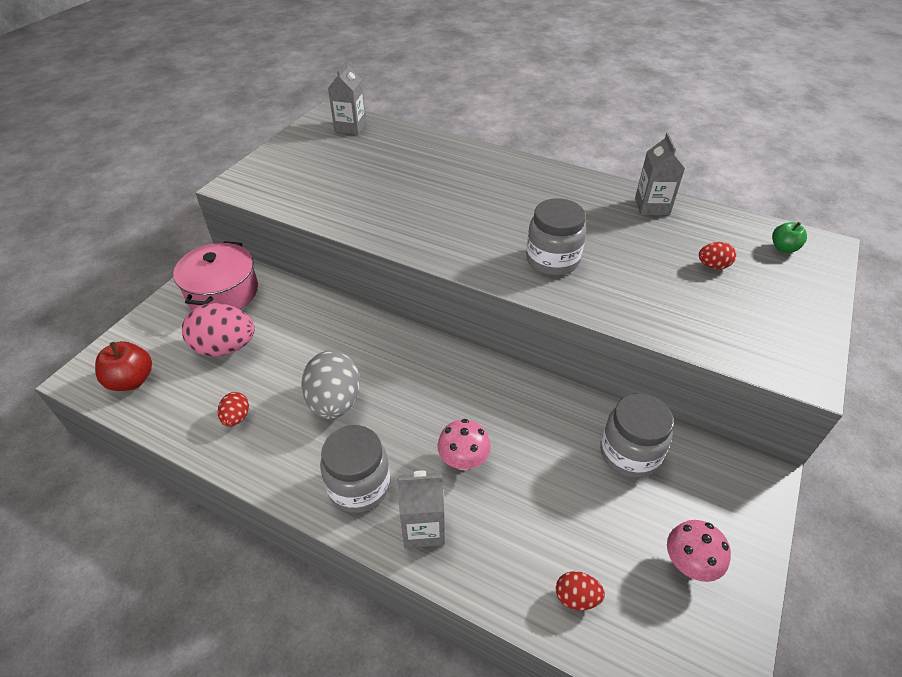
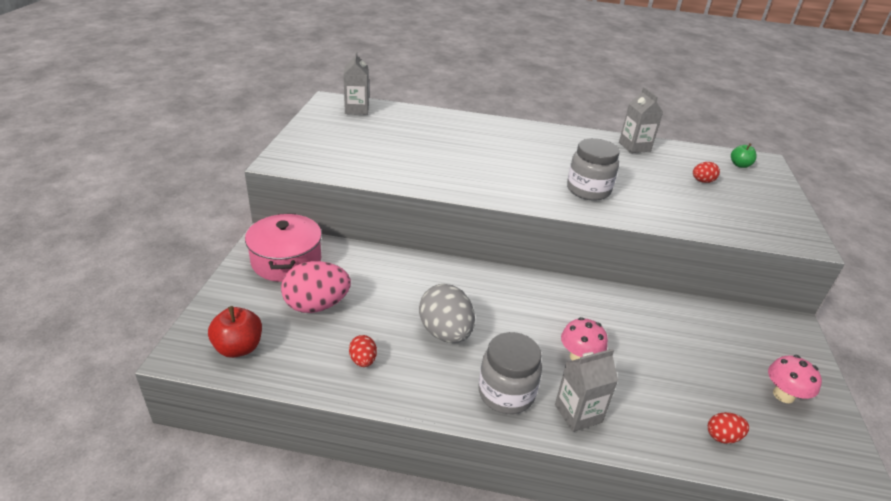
camera: 20 degrees left, 10 degrees down
grey jar [600,393,674,478] -> none

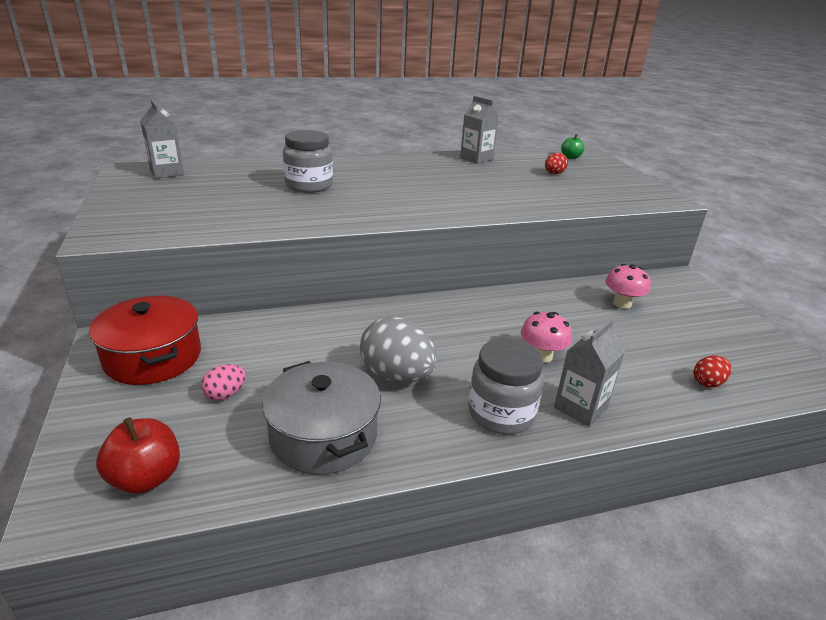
camera: 25 degrees left, 5 degrees down
pink pot [245,213,322,282] -> red pot [89,296,201,385]
pink egg [281,261,351,313] -> pink egg [201,364,246,400], size x0.50
red egg [349,335,377,367] -> grey pot [262,361,381,475]
grey jar [567,138,620,201] -> grey jar moved to [283,130,333,193]
pink mushroom [768,355,822,403] -> pink mushroom moved to [605,264,651,309]

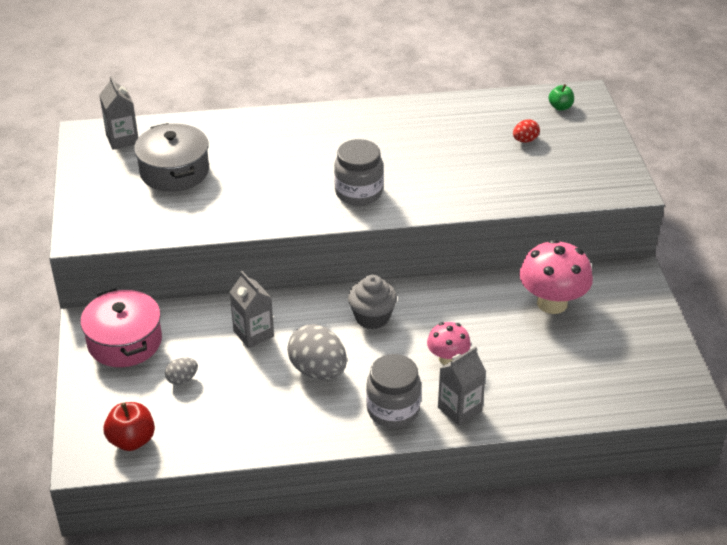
camera: 10 degrees right, 10 degrees up
red pot [89,296,201,385] -> pink pot [80,288,162,367]
pink egg [201,364,246,400] -> grey egg [165,357,198,385]
grey pot [262,361,381,475] -> grey pot moved to [134,123,209,192]
grey jar [283,130,333,193] -> grey jar moved to [334,139,384,206]
grey carton [460,96,499,164] -> grey carton moved to [230,271,274,348]
pink mushroom [605,264,651,309] -> pink mushroom [519,239,593,314], size x1.73
red egg [694,356,732,388] -> none
none -> grey cupcake [348,275,397,329]

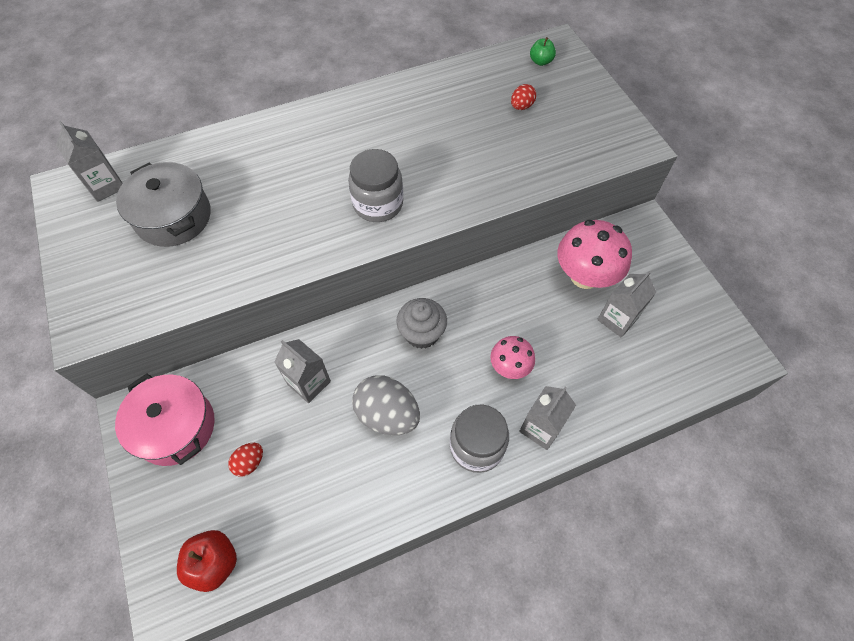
camera: 15 degrees left, 20 degrees up
grey egg [165,357,198,385] -> red egg [228,443,263,477]
none -> grey carton [597,271,656,338]

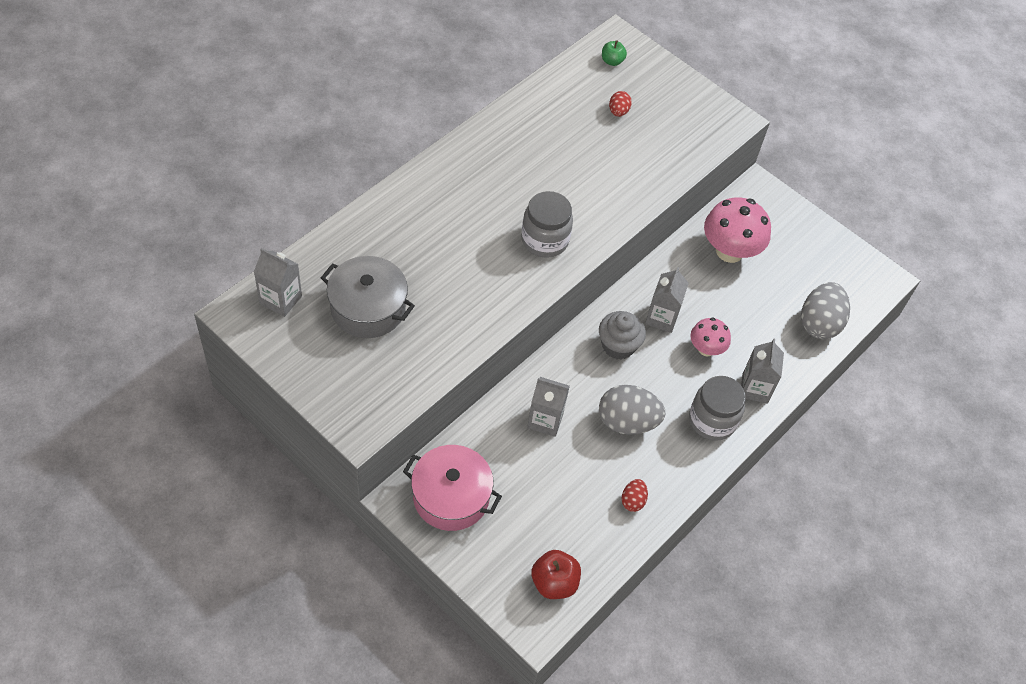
camera: 30 degrees left, 5 degrees down
red egg [228,443,263,477] -> red egg moved to [621,479,648,512]
grey carton [597,271,656,338] -> grey carton moved to [645,267,689,333]
none -> grey egg [801,282,850,339]

